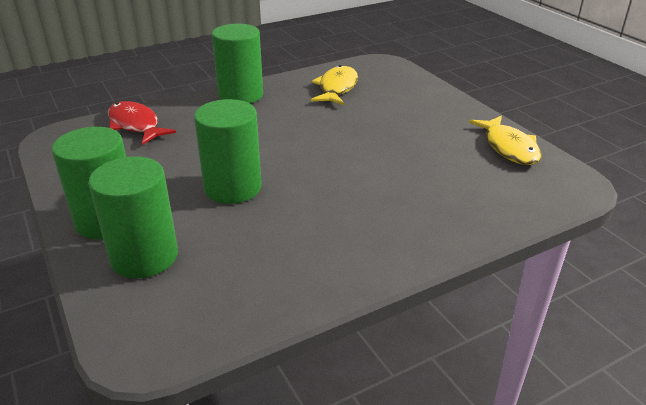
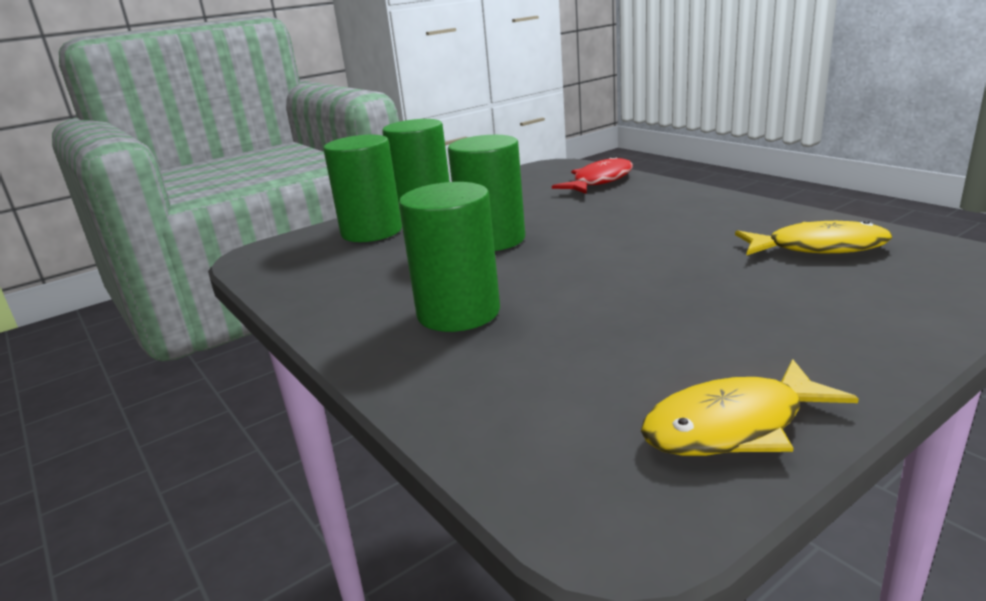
camera: 85 degrees right, 10 degrees down
green cylinder [212,23,263,104] -> green cylinder moved to [399,182,500,332]

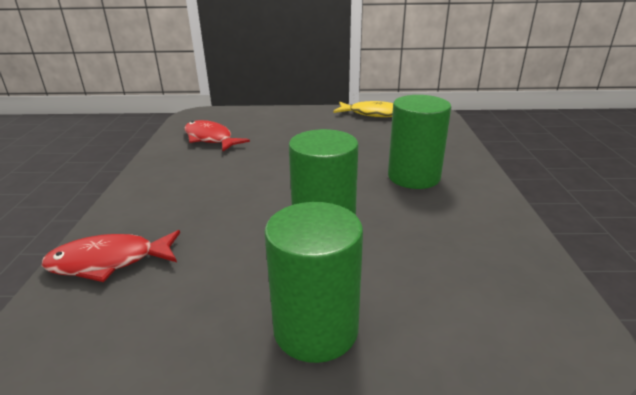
camera: 145 degrees left, 5 degrees up
green cylinder [323,135,402,242] -> none
yellow fish [735,221,892,256] -> red fish [184,120,250,151]

